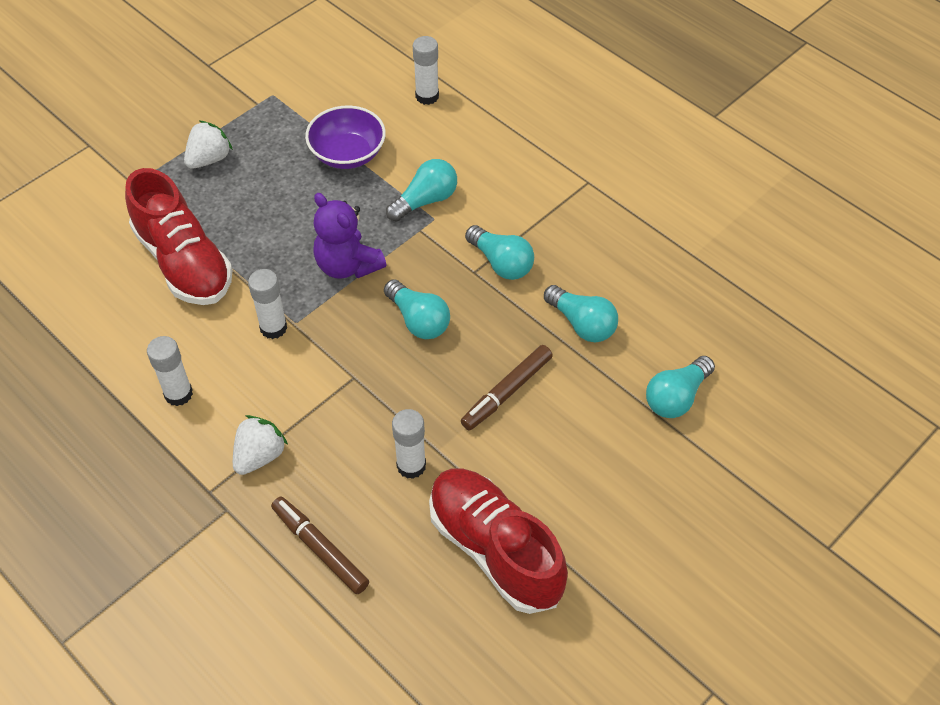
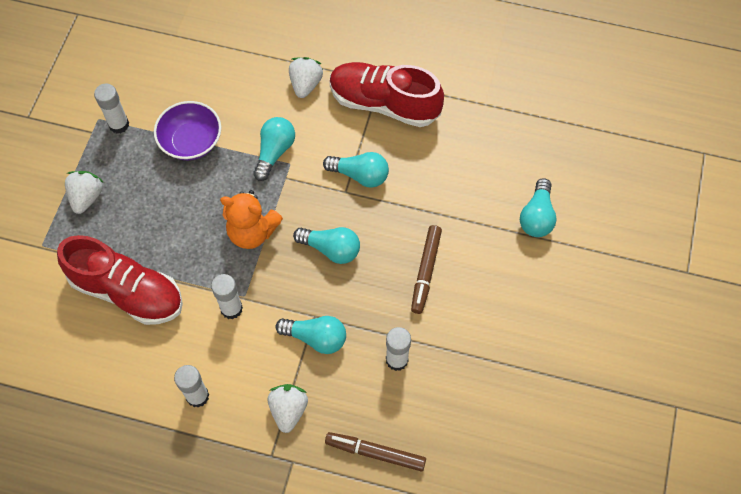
camera: 30 degrees left, 10 degrees up
purple teddy bear [313,193,387,279] -> orange teddy bear [220,190,283,249]
white glue stick [413,36,439,105] -> white glue stick moved to [94,84,129,134]
red shoe [429,468,568,614] -> red shoe moved to [330,62,444,127]
turquoise light bulb [544,285,618,342] -> turquoise light bulb moved to [276,316,346,354]
none -> white strawberry [289,57,323,98]

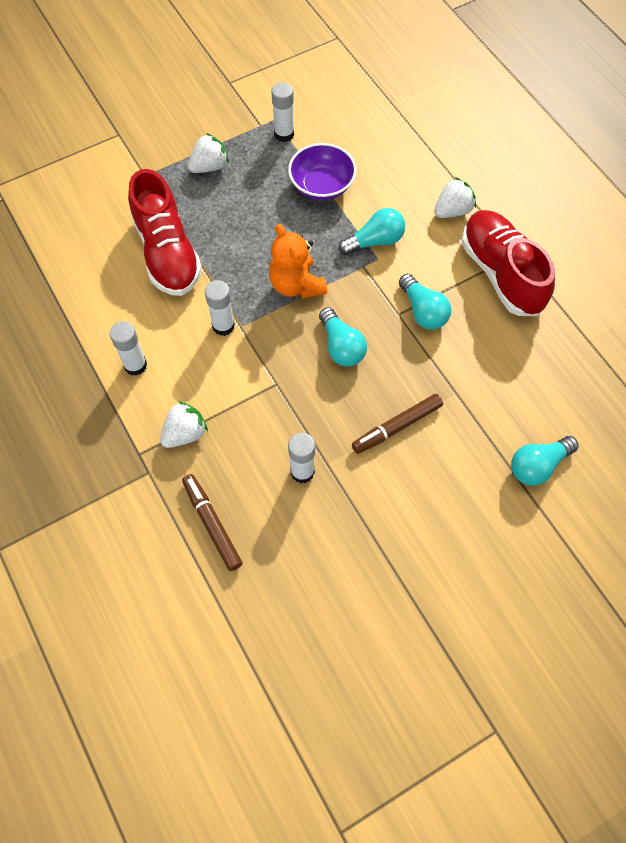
camera: 45 degrees right, 0 degrees up
turquoise light bulb [276,316,346,354] -> none

